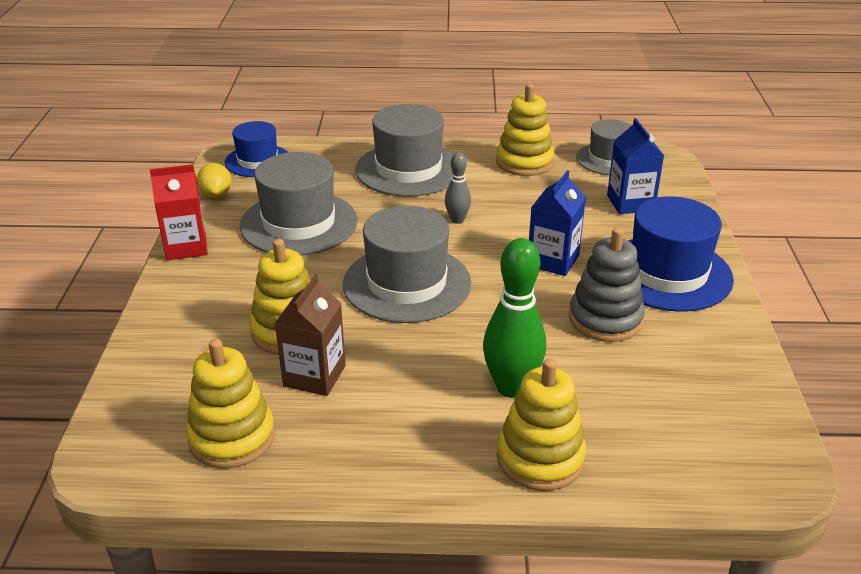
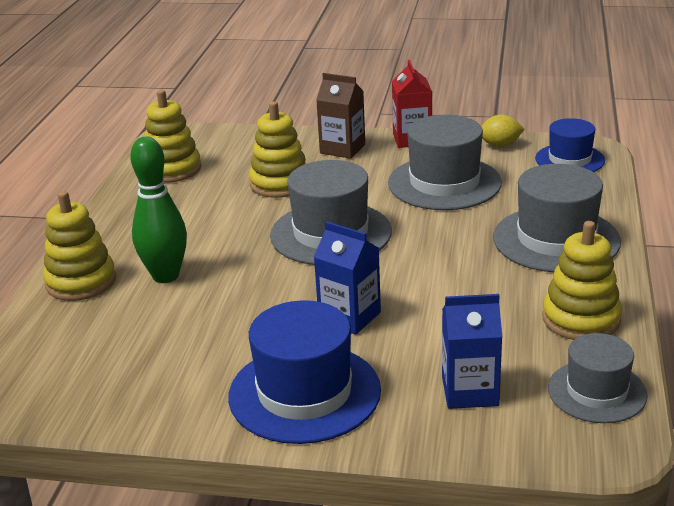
camera: 100 degrees right, 5 degrees down
brown carton [275,274,345,396] -> brown carton moved to [316,73,365,159]
grey bowling pin [445,152,471,224] -> none
grey stacking toy [569,227,645,342] -> none

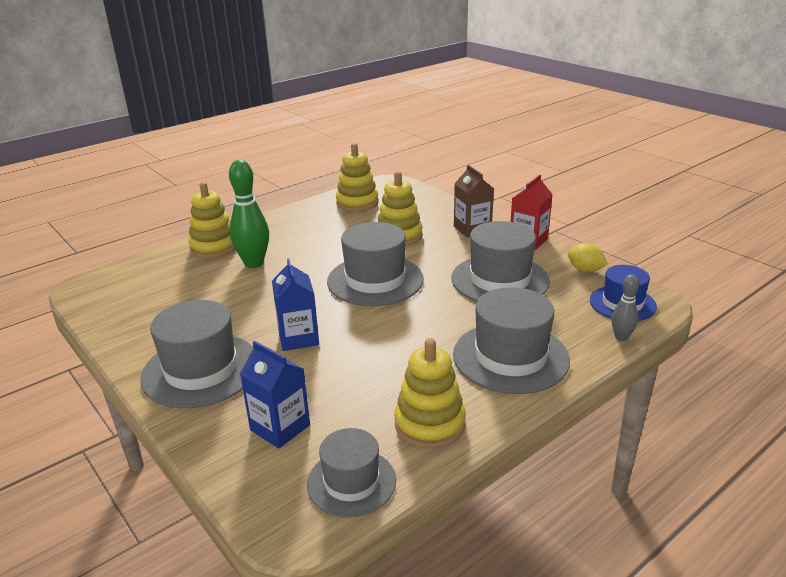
camera: 40 degrees right, 0 degrees up
blue hat [228,300,381,444] -> grey hat [140,300,253,408]
none -> grey bowling pin [611,274,639,341]

